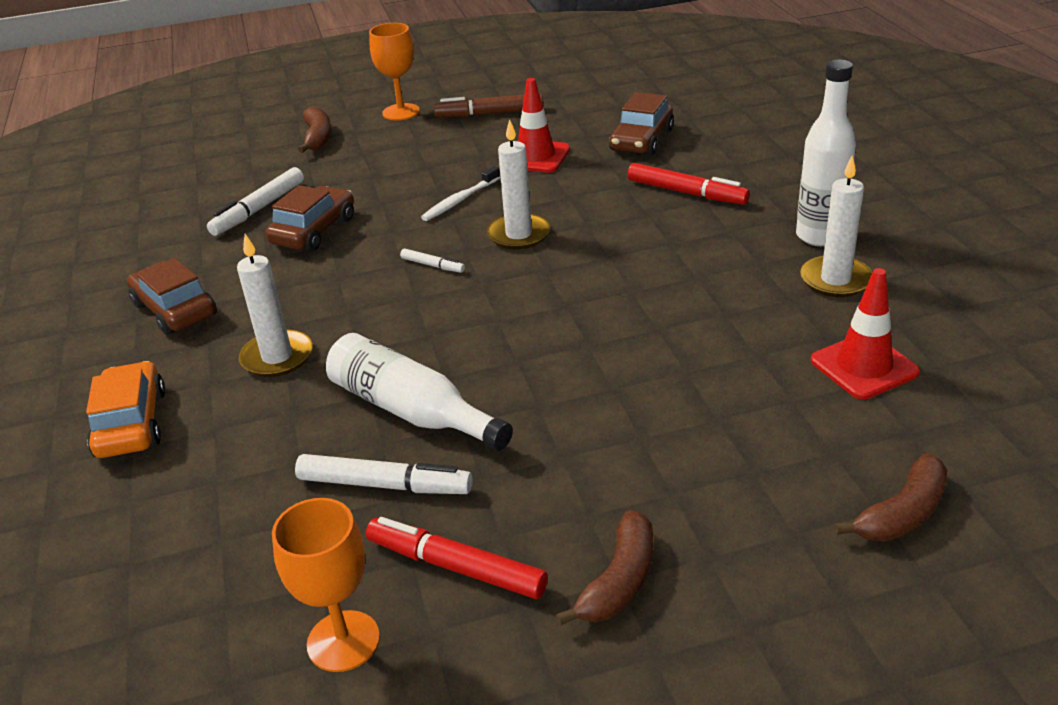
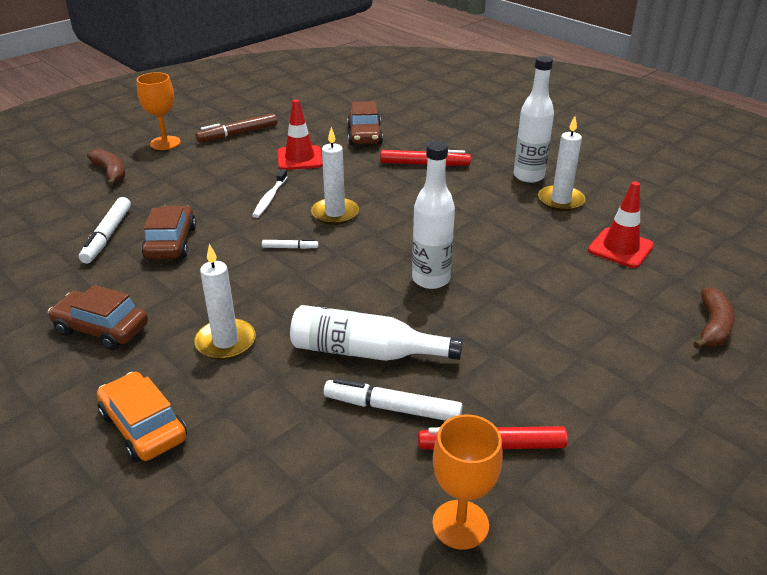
camera: 30 degrees left, 0 degrees up
white marker [295,454,473,494] -> white marker turned 150 degrees counterclockwise [324,378,463,421]
brown banana [556,510,653,626] -> none
none -> white bottle [412,141,455,289]

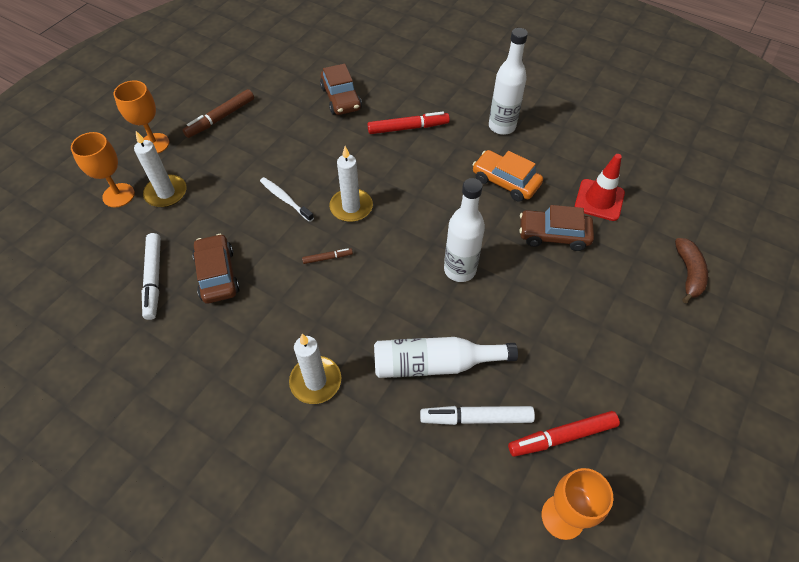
camera: 15 degrees left, 20 degrees up
brown car [48,285,148,350] -> brown car moved to [519,205,594,251]
brown banana [87,148,125,186] -> orange goblet [71,132,135,207]
orange car [97,372,187,462] -> orange car moved to [472,150,543,202]
white toothbrush [252,169,287,218] -> white toothbrush turned 135 degrees clockwise [260,177,314,222]
white marker [262,239,319,249] -> brown marker [302,248,353,264]
red traffic cone [277,99,323,170] -> none
white candle [538,116,586,211] -> white candle moved to [134,131,187,207]

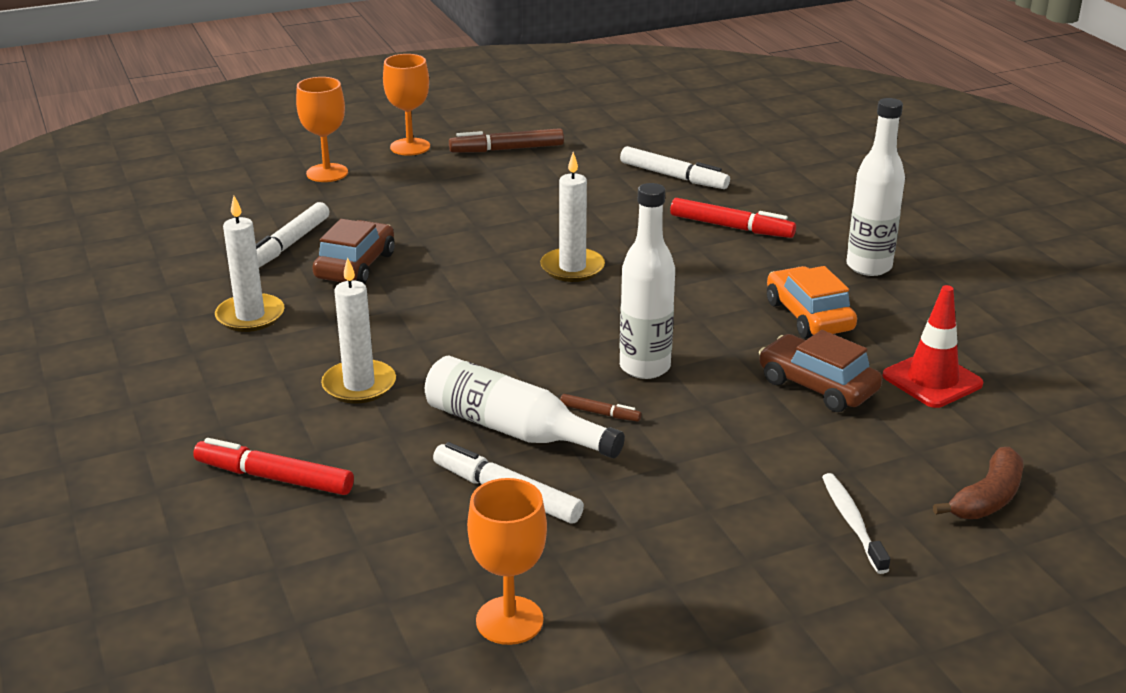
camera: 35 degrees right, 25 degrees down
white candle [134,131,187,207] -> white candle moved to [215,196,285,332]
white toothbrush [260,177,314,222] -> white toothbrush moved to [822,473,890,574]
brown marker [302,248,353,264] -> brown marker moved to [560,394,641,422]
brown car [320,64,362,115] -> white marker [620,146,730,189]
red marker [508,411,620,457] -> red marker moved to [193,438,354,495]

